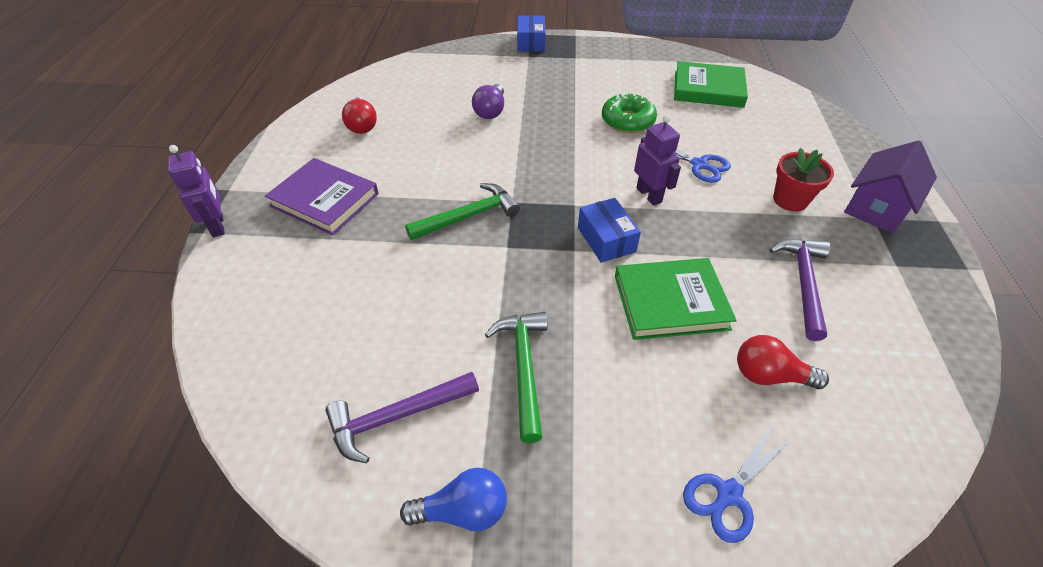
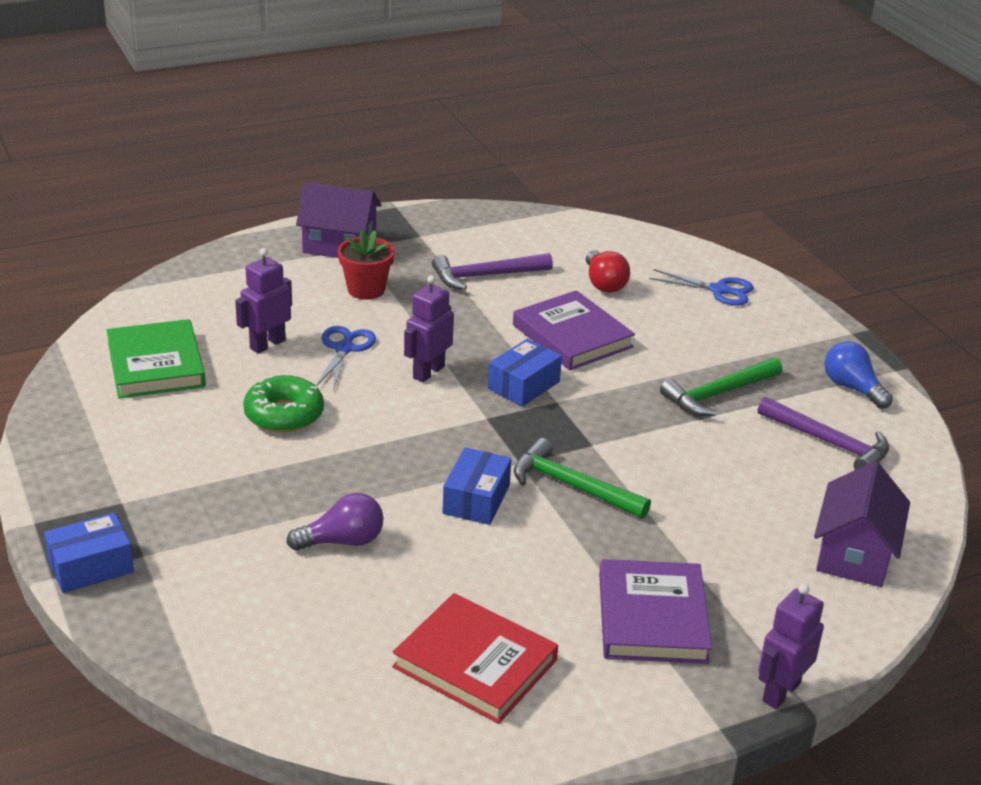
camera: 120 degrees left, 15 degrees down
red light bulb [342,97,377,134] -> red book [392,593,558,724]
green book [615,258,737,340] -> purple book [513,290,635,370]
none -> purple robot [235,248,292,353]
none -> blue box [442,447,511,525]
none -> purple house [814,461,910,587]

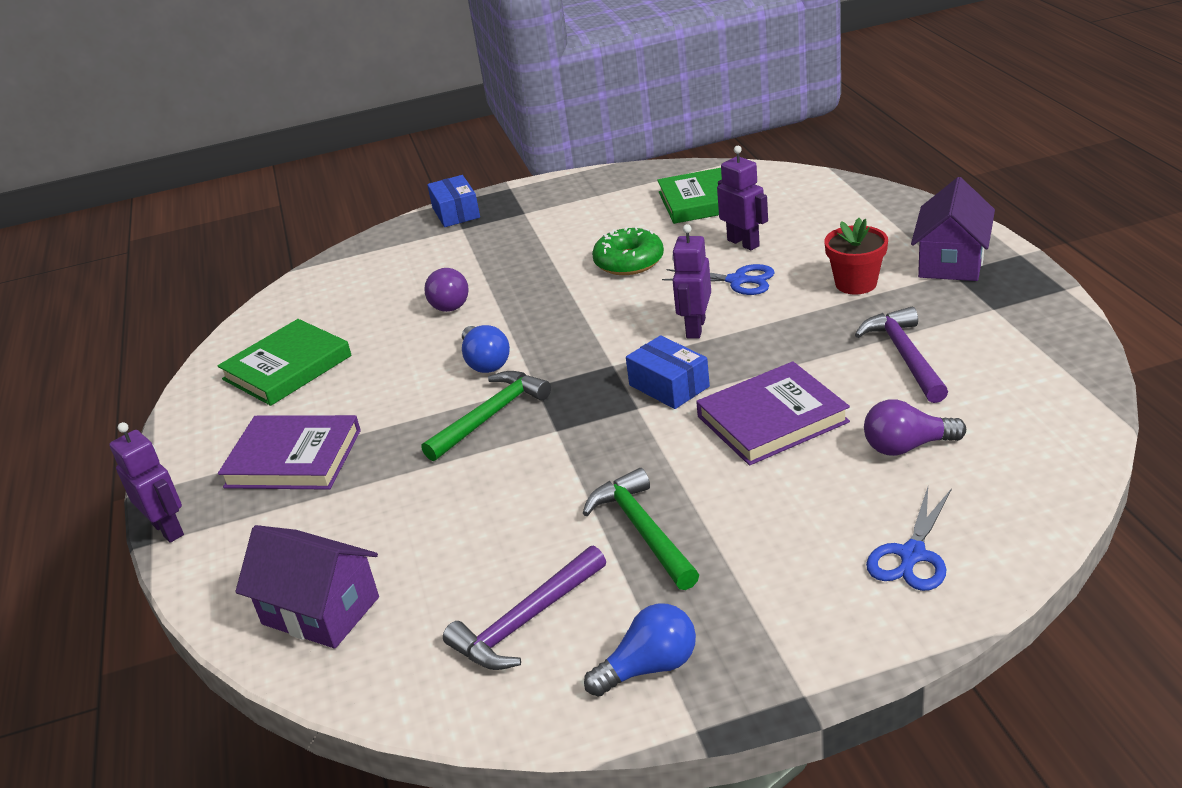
camera: 105 degrees right, 0 degrees up
red book [392,593,558,724] -> green book [217,319,352,406]
purple robot [404,275,454,382] -> purple robot turned 120 degrees counterclockwise [672,224,711,339]
blue box [442,447,511,525] -> blue light bulb [462,325,510,373]
red light bulb [586,250,630,293] -> purple light bulb [864,399,966,456]

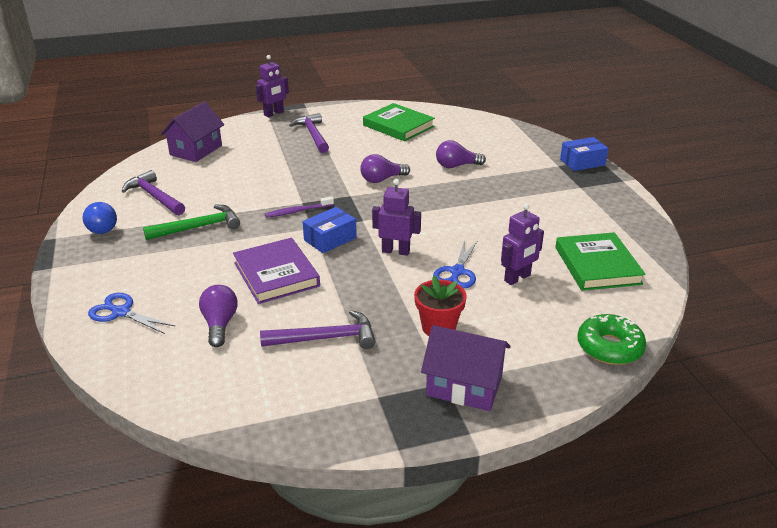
camera: 85 degrees right, 0 degrees up
purple book [218,415,361,490] -> purple hammer [289,113,329,153]
green hammer [421,371,551,461] -> none
blue light bulb [462,325,510,373] -> purple light bulb [360,154,410,183]
green donut [592,227,664,275] -> green donut moved to [577,314,646,365]
none -> purple toothbrush [265,196,334,218]

